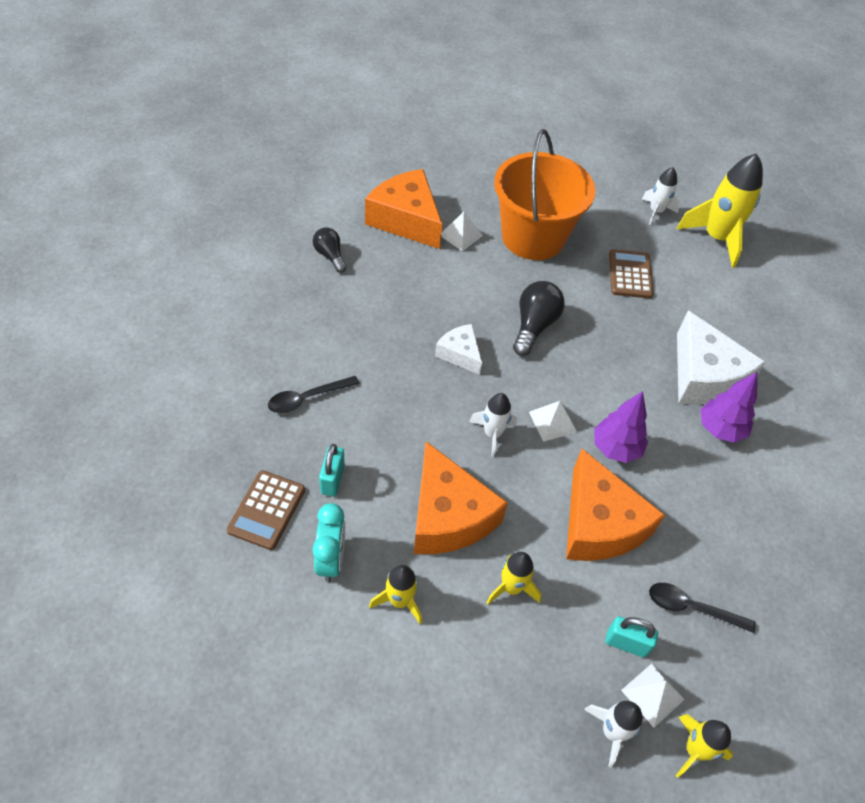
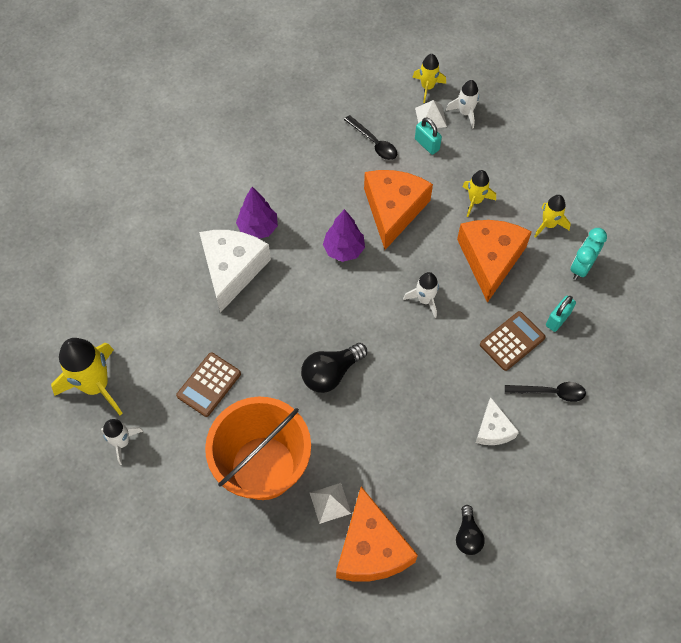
camera: 145 degrees left, 10 degrees up
brown calculator [227,470,305,550] -> brown calculator moved to [480,311,545,371]
white cheese [435,324,482,375] -> white cheese moved to [476,397,519,445]
white pyramid [529,401,577,442] -> none

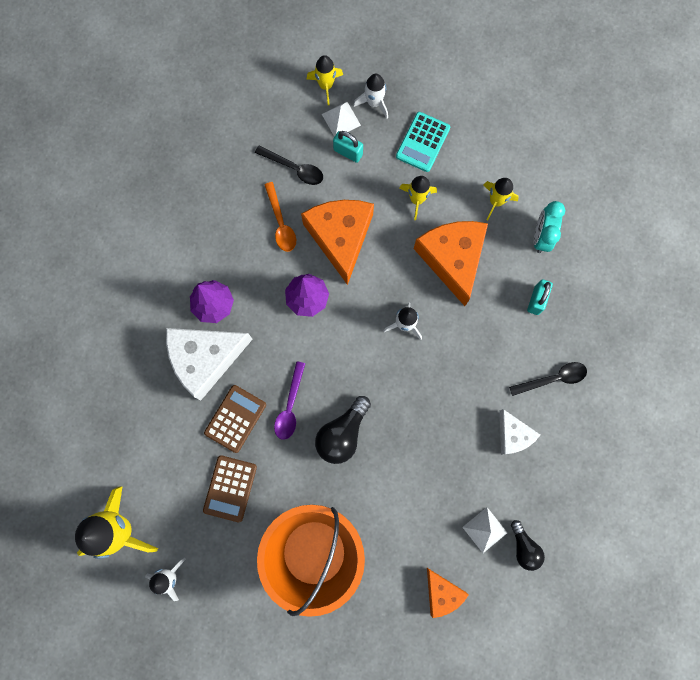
camera: 20 degrees left, 15 degrees up
white cheese [199,230,271,313] -> white cheese turned 105 degrees counterclockwise [166,328,252,401]
white pyramid [310,483,351,524] -> white pyramid moved to [463,507,507,553]
orange cheese [336,486,418,581] -> orange cheese [427,568,468,618], size x0.54
brown calculator [480,311,545,371] -> brown calculator moved to [204,385,266,453]
none -> orange spoon [264,182,296,252]
none -> purple spoon [274,361,305,440]
none -> turquoise calculator [396,112,450,172]

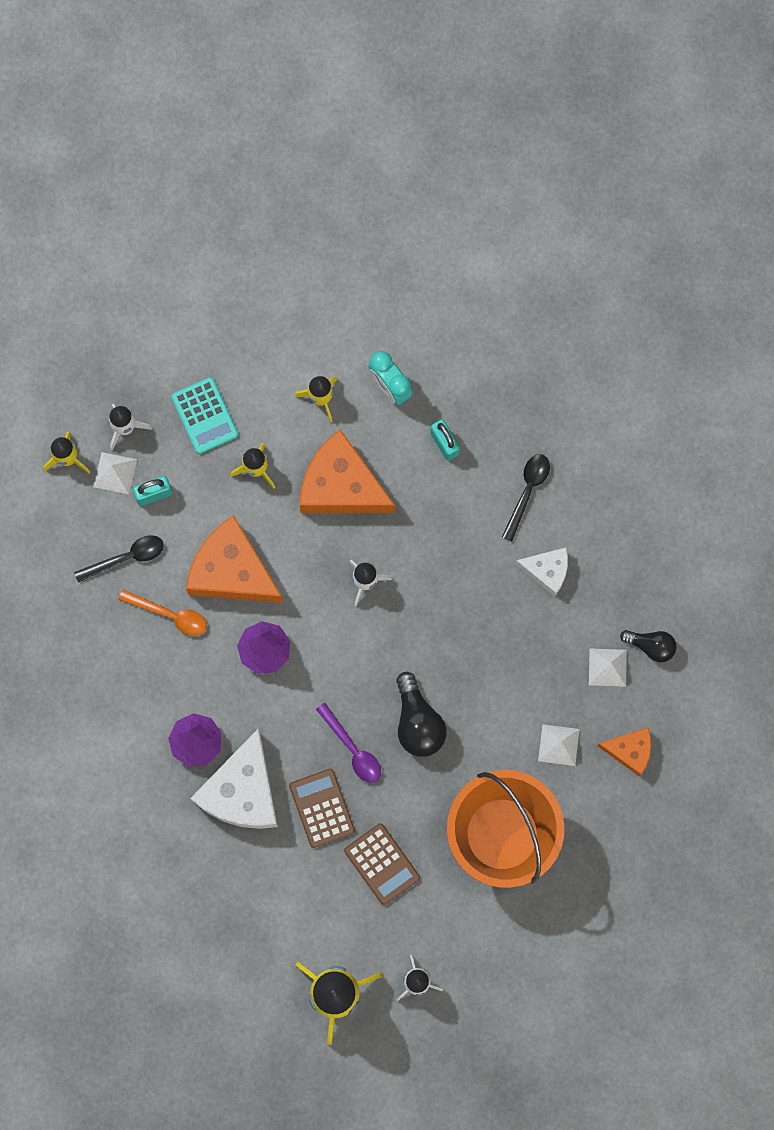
camera: 50 degrees left, 0 degrees up
none -> white pyramid [538,724,580,766]

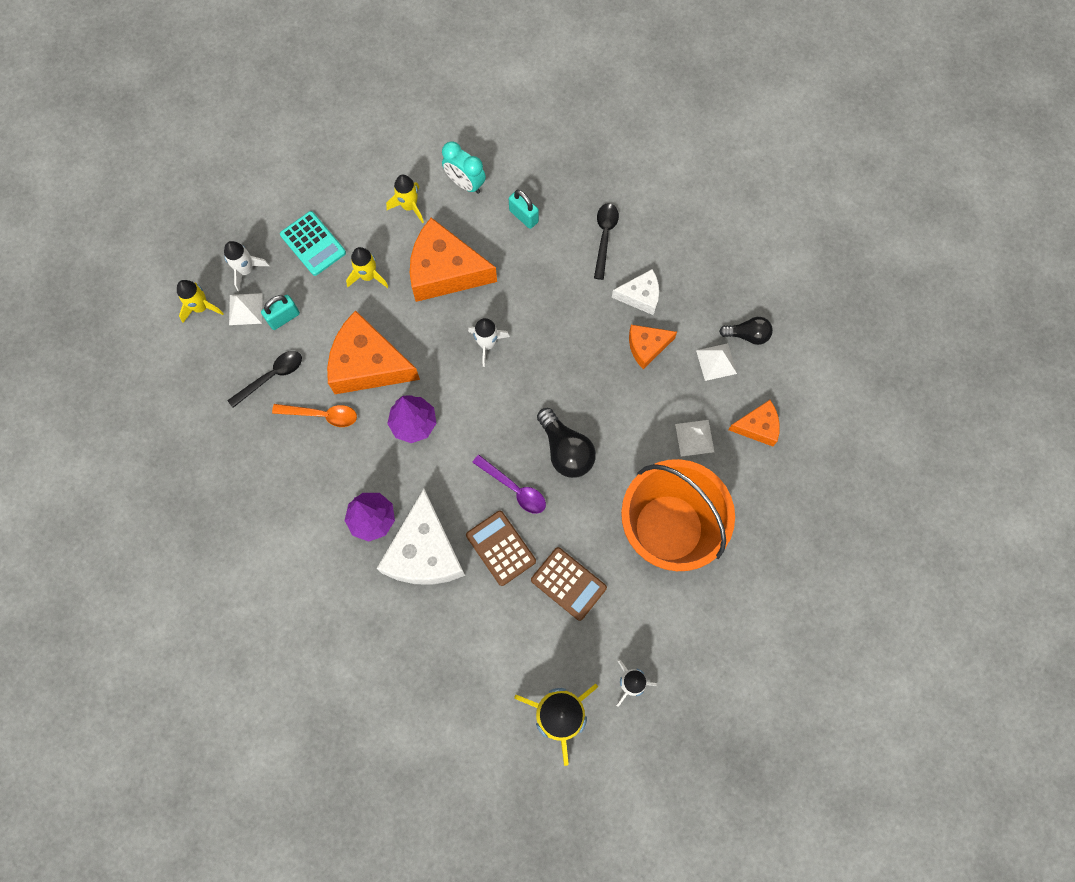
camera: 15 degrees left, 5 degrees down
none -> orange cheese [629,325,677,369]

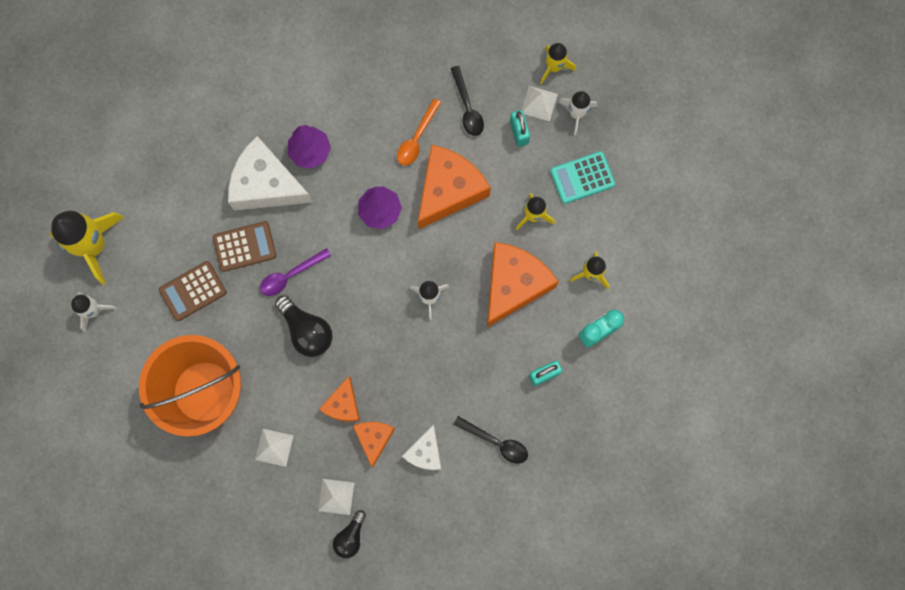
camera: 110 degrees right, 5 degrees up
black light bulb [537,408,596,478] -> black light bulb turned 120 degrees counterclockwise [275,295,332,357]
orange cheese [728,400,780,446] -> orange cheese moved to [319,376,360,422]

